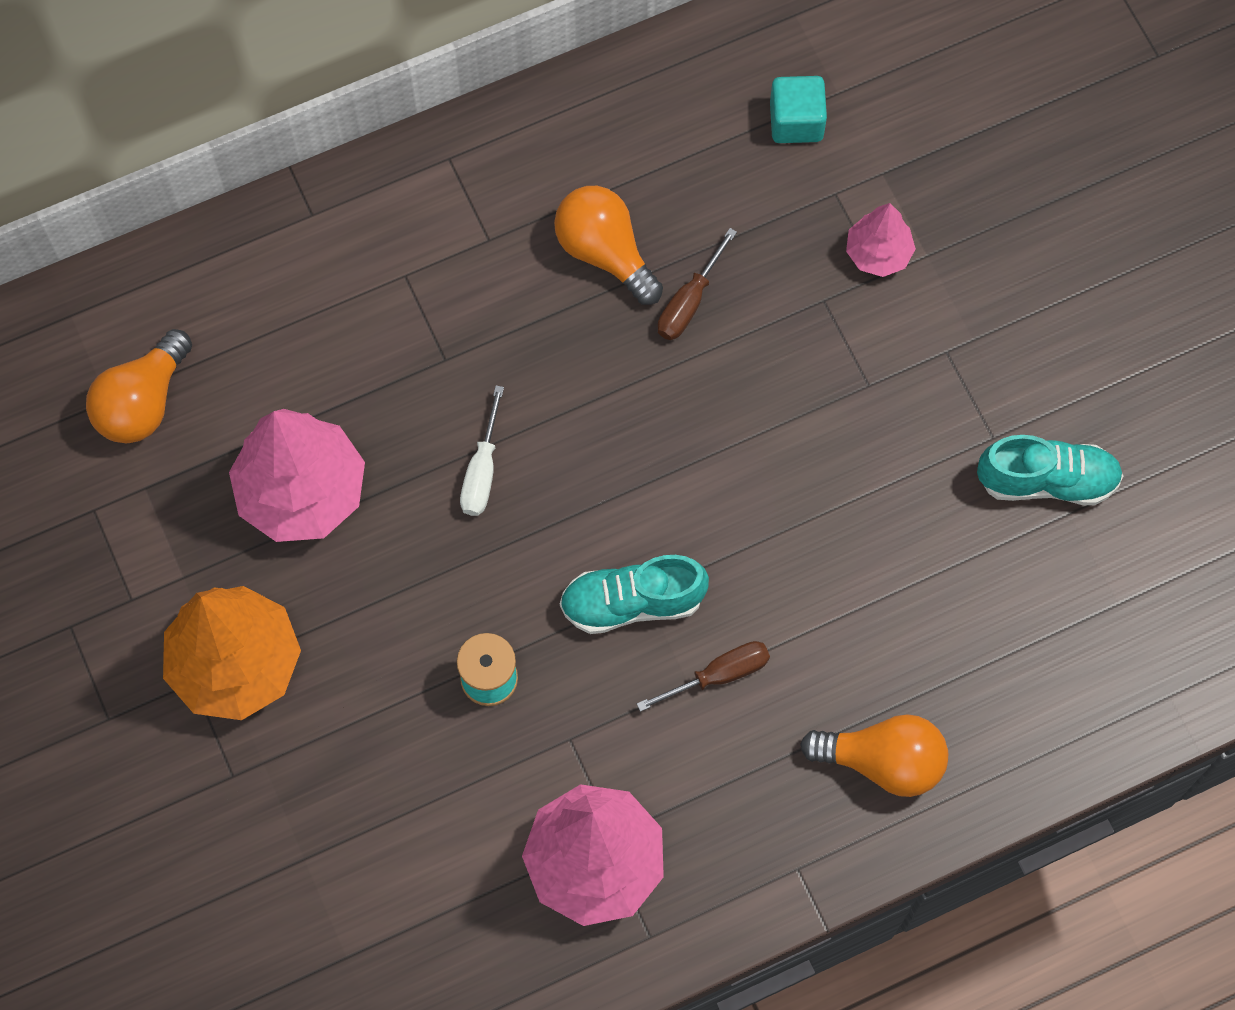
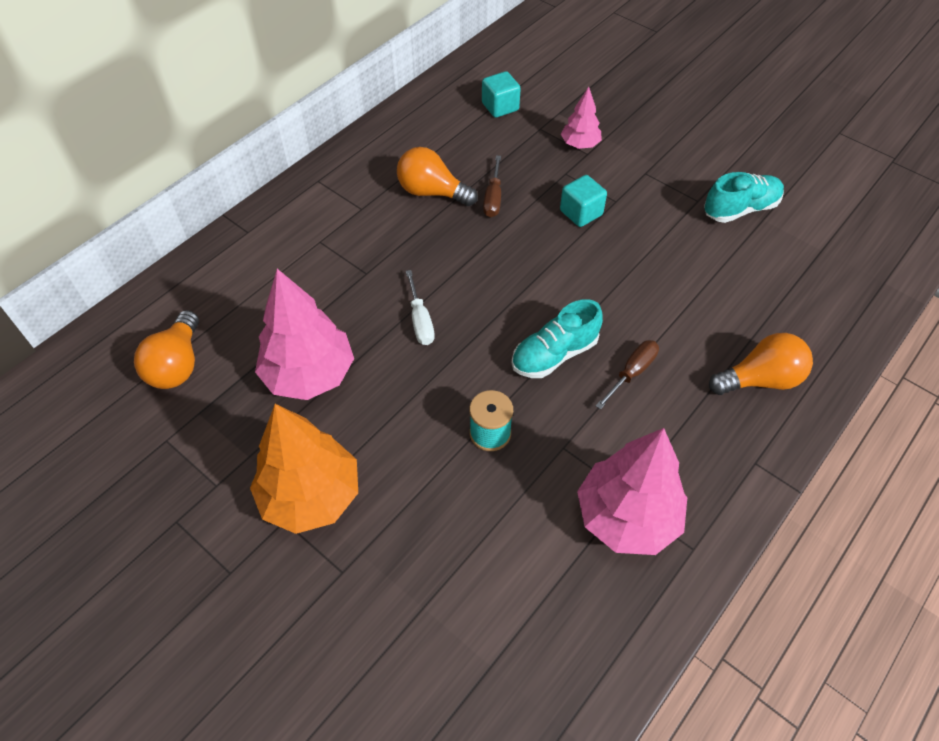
camera: 25 degrees left, 15 degrees down
none -> turquoise cube [560,175,607,227]

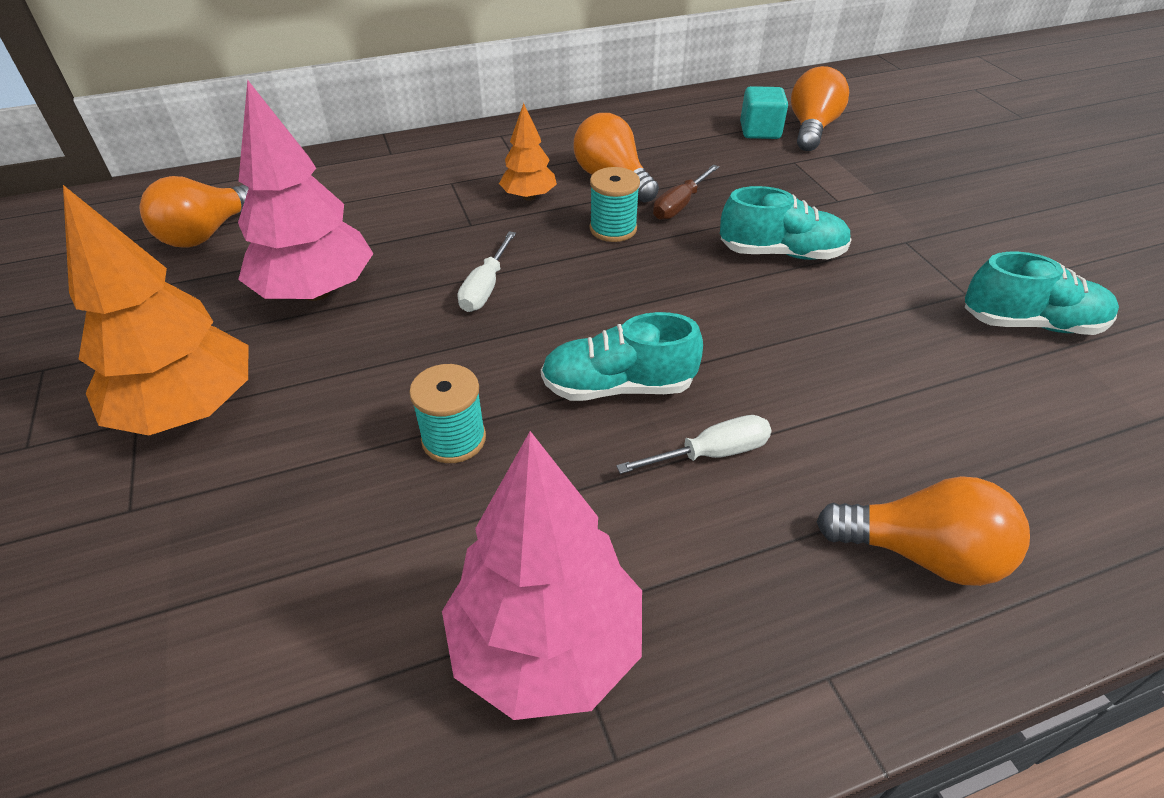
camera: 30 degrees right, 10 degrees down
turquoise cube [560,175,607,227] -> turquoise shoe [720,186,852,260]
pink tree [561,87,602,149] -> none
brown screwdriver [595,340,659,410] -> white screwdriver [616,415,772,474]
none -> orange tree [499,103,557,201]
none -> turquoise spool [590,167,640,242]
none -> orange light bulb [791,66,849,151]

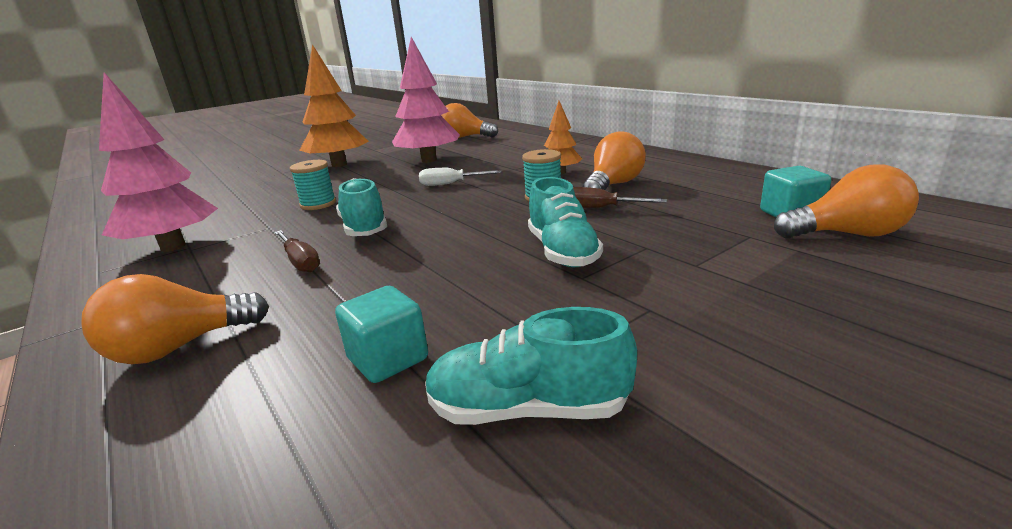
camera: 75 degrees right, 20 degrees down
white screwdriver [616,415,772,474] -> brown screwdriver [275,230,320,272]
orange light bulb [816,476,1030,586] -> orange light bulb turned 60 degrees clockwise [81,274,269,364]
turquoise shoe [964,252,1119,335] -> turquoise shoe turned 105 degrees clockwise [425,307,637,425]
none -> turquoise cube [335,286,428,383]

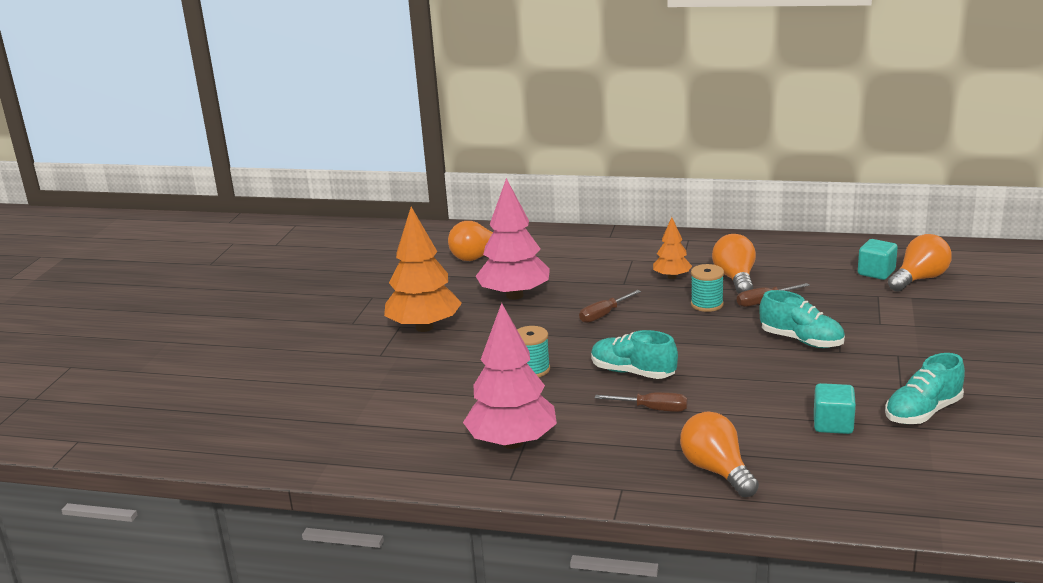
camera: 40 degrees left, 0 degrees up
orange light bulb [81,274,269,364] -> orange light bulb turned 135 degrees clockwise [680,412,759,497]
white screwdriver [419,168,502,186] -> brown screwdriver [579,290,641,323]

